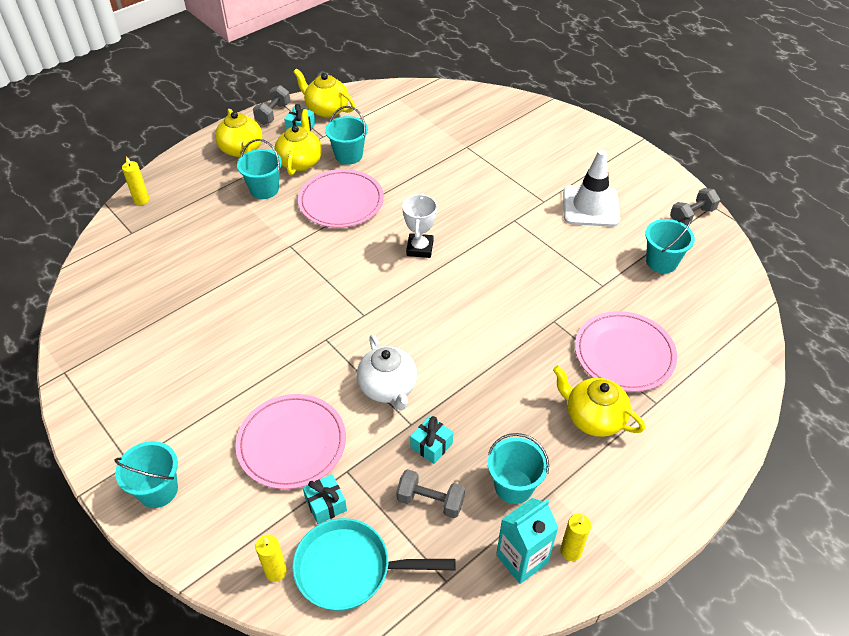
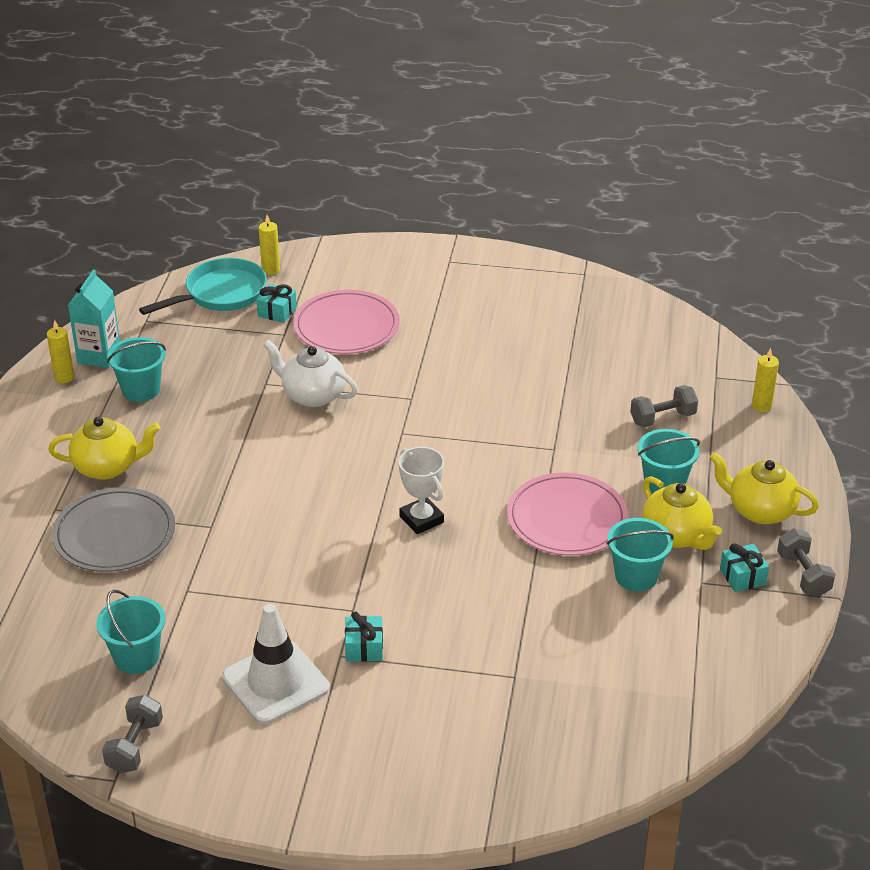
camera: 140 degrees right, 10 degrees down
turquoise bucket [114,441,178,508] -> none
yellow teapot [293,69,355,118] -> none
grey dumbbell [396,469,465,518] -> grey dumbbell moved to [630,385,698,427]
turquoise gift [410,416,453,464] -> turquoise gift moved to [345,611,383,662]
pink plate [575,311,677,392] -> grey plate [52,487,175,572]

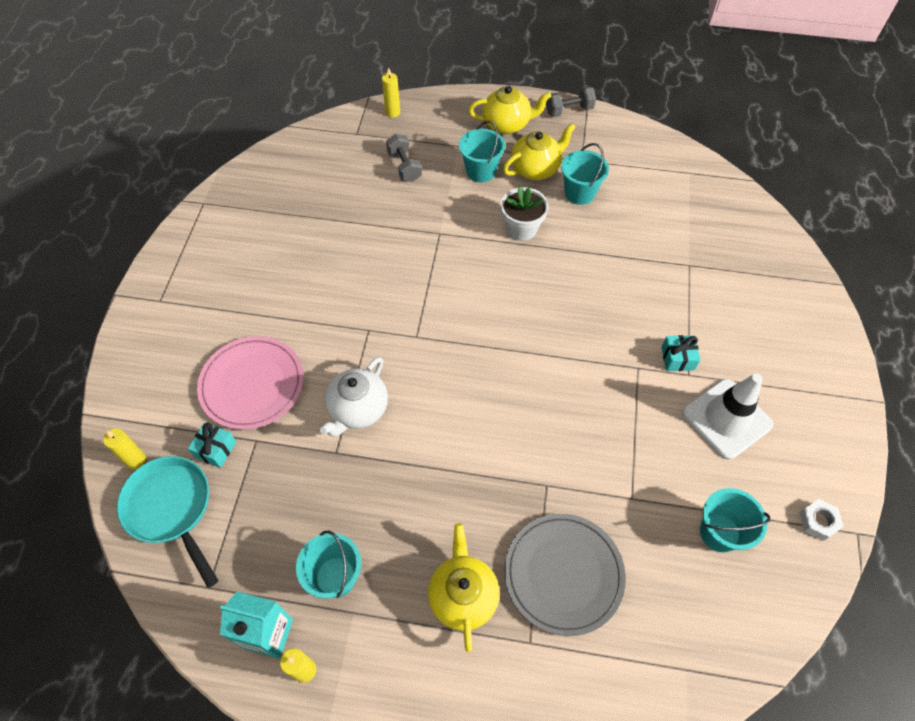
camera: 90 degrees left, 20 degrees up
grey dumbbell [102,694,163,773] -> white nut [799,499,844,541]
white trophy [399,447,444,534] -> none
pink plate [507,473,628,556] -> white flower pot [501,186,549,241]
yellow teapot [710,452,819,524] -> yellow teapot turned 120 degrees counterclockwise [468,86,552,134]
turquoise gift [720,543,769,592] -> none

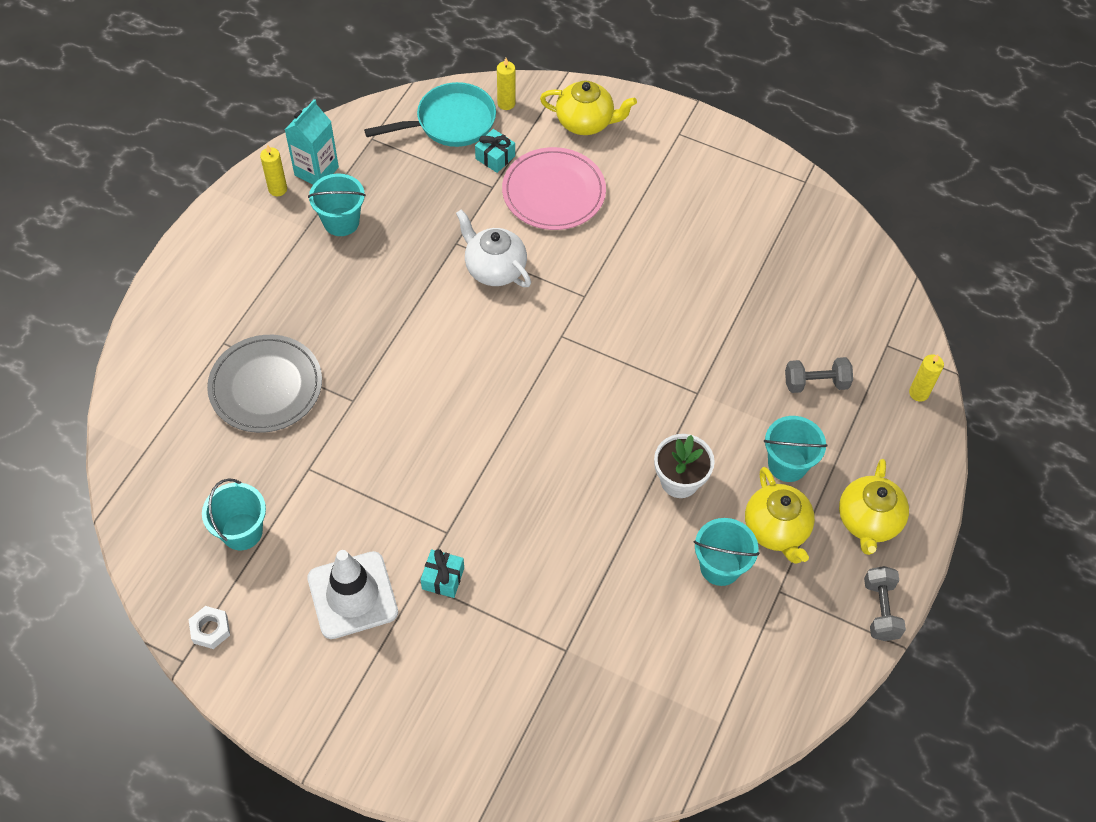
camera: 105 degrees right, 0 degrees up
yellow teapot [428,523,500,652] -> yellow teapot moved to [540,81,637,135]

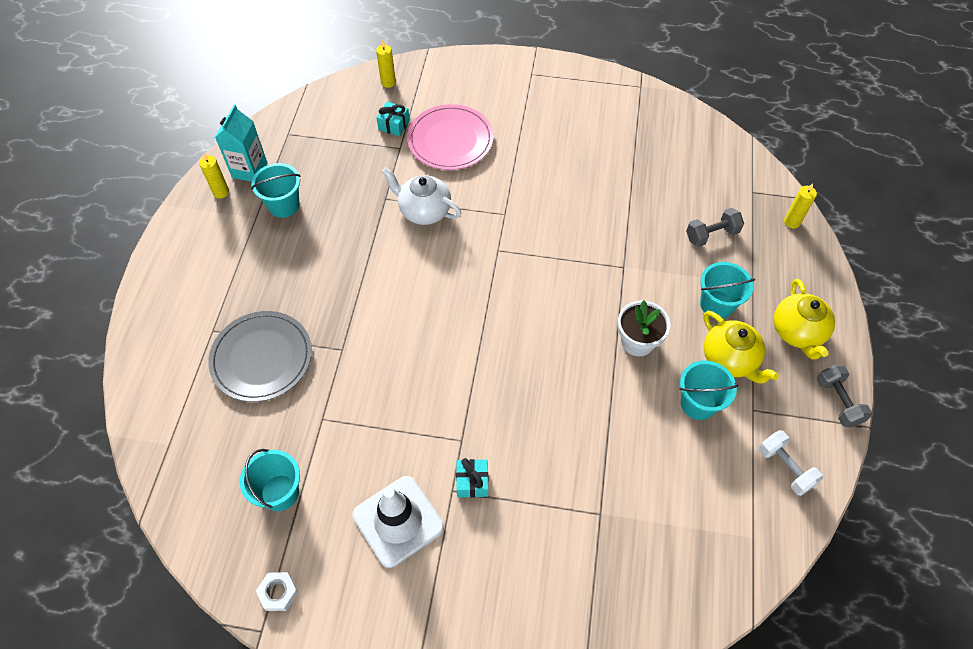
camera: 15 degrees left, 0 degrees up
turquoise pan [364,82,496,147] -> none
yellow teapot [540,81,637,135] -> none
none -> white dumbbell [759,430,823,496]

